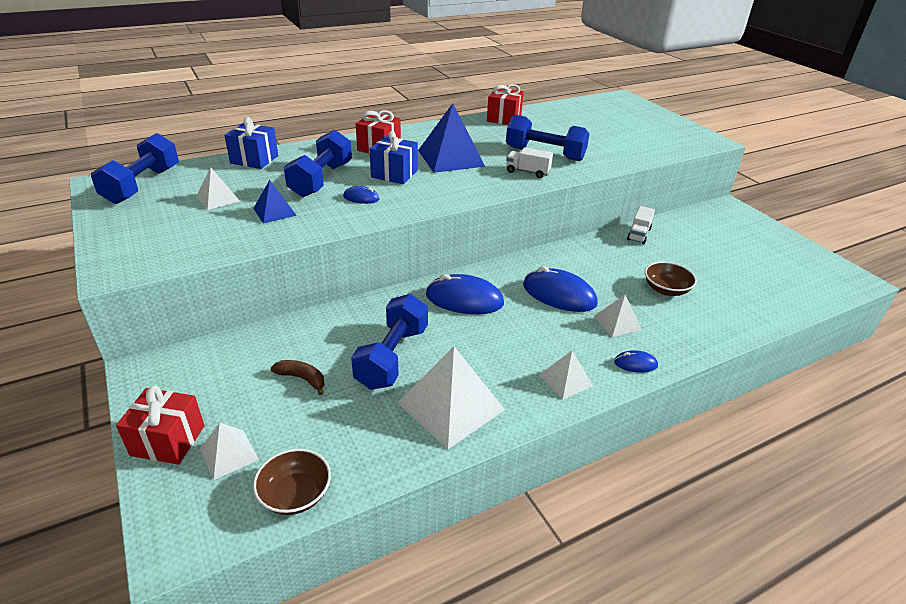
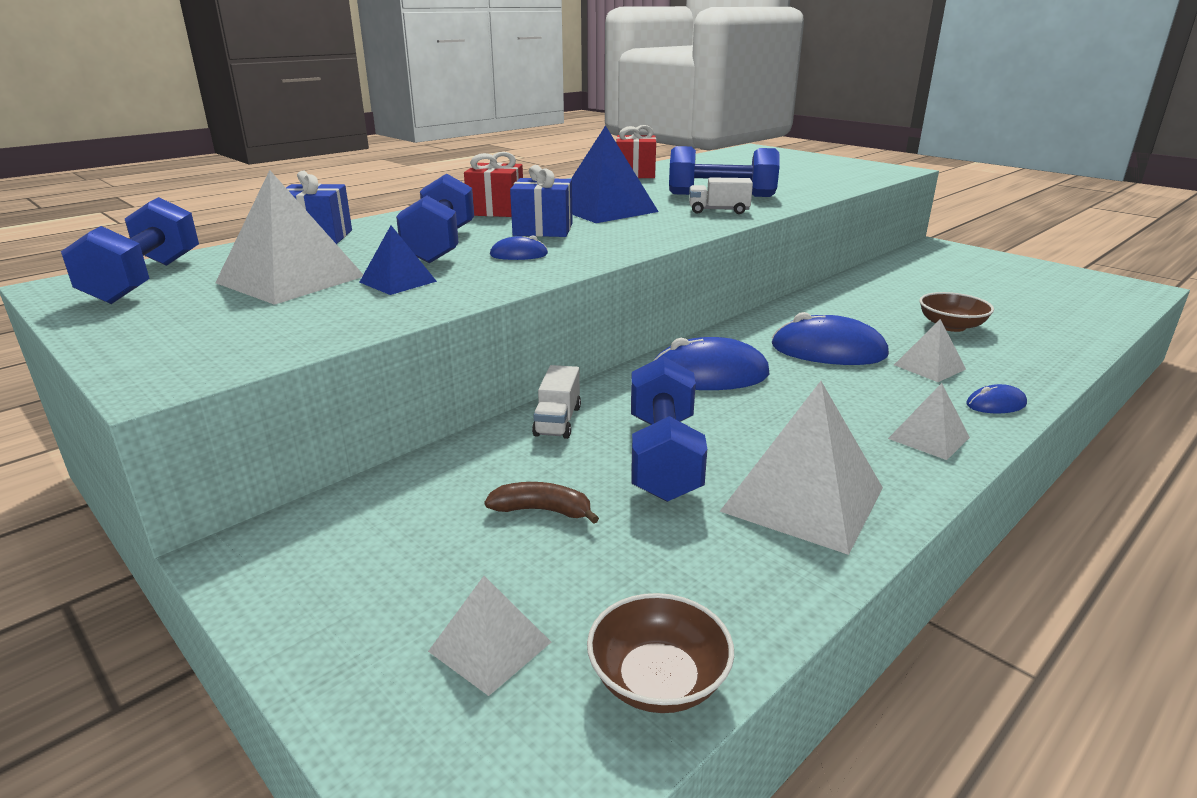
camera: 15 degrees left, 10 degrees down
red gift [116,386,205,465] -> none
white pyramid [196,168,239,210] -> white pyramid [215,170,363,305], size x1.88
white truck [627,206,655,244] -> white truck moved to [532,365,581,439]

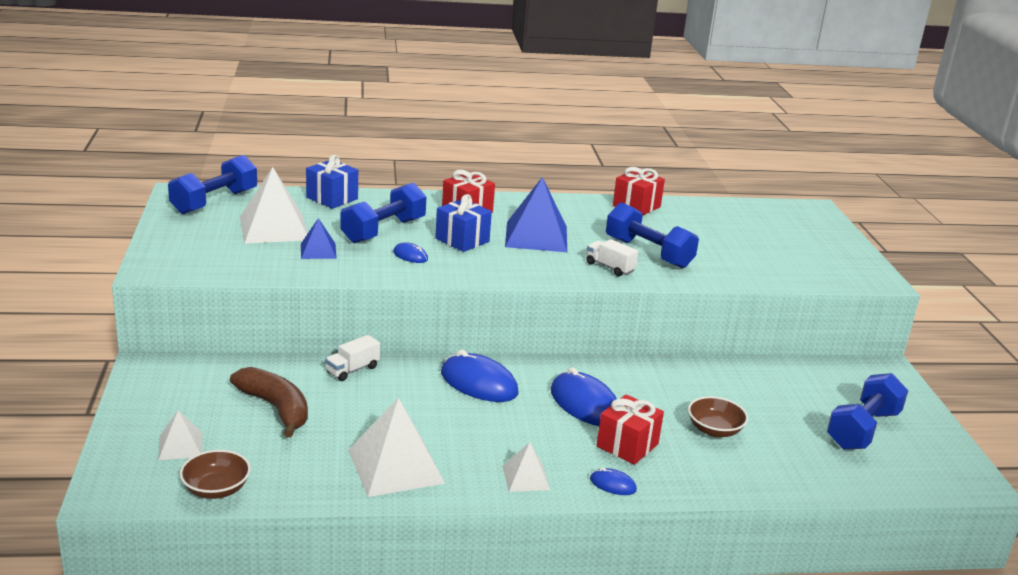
camera: 35 degrees right, 0 degrees up
brown banana [484,482,599,524] -> brown banana [230,367,308,438], size x1.84
blue dumbbell [631,356,707,502] -> blue dumbbell moved to [827,373,908,450]
white pyramid [894,319,966,382] -> red gift [597,394,664,465]

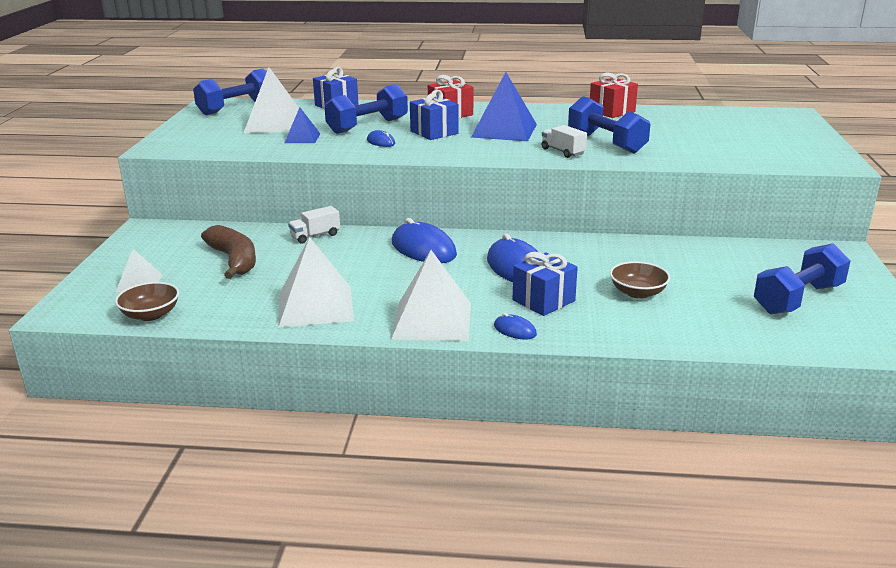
camera: 15 degrees right, 0 degrees up
white pyramid [502,442,550,492] -> white pyramid [391,250,471,341], size x1.88
red gift [597,394,664,465] -> blue gift [513,252,578,316]

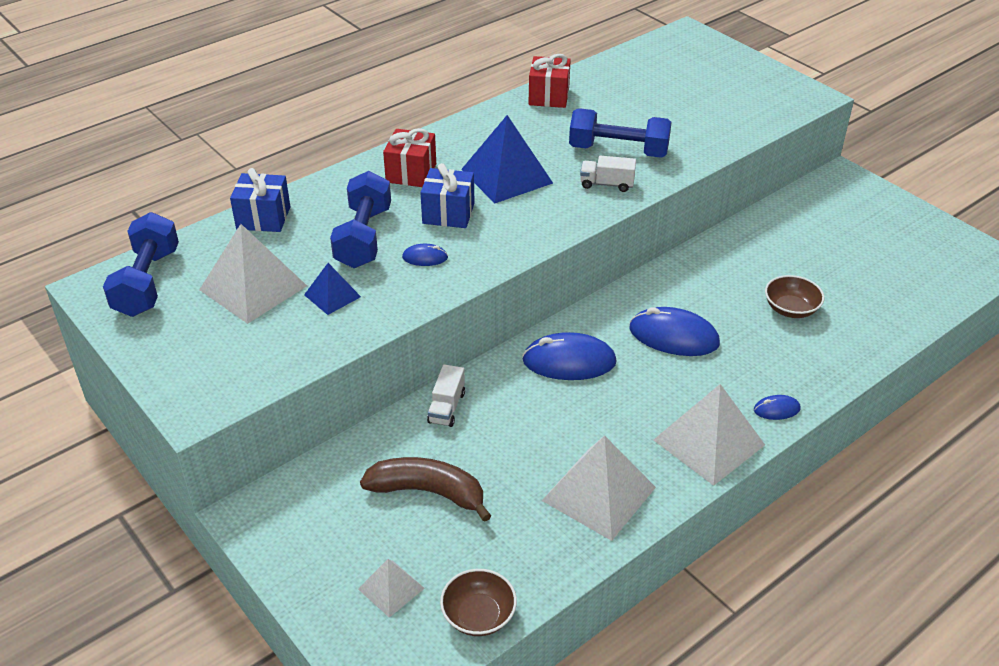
camera: 45 degrees left, 15 degrees up
blue gift [513,252,578,316] -> none
blue dumbbell [754,243,851,314] -> none

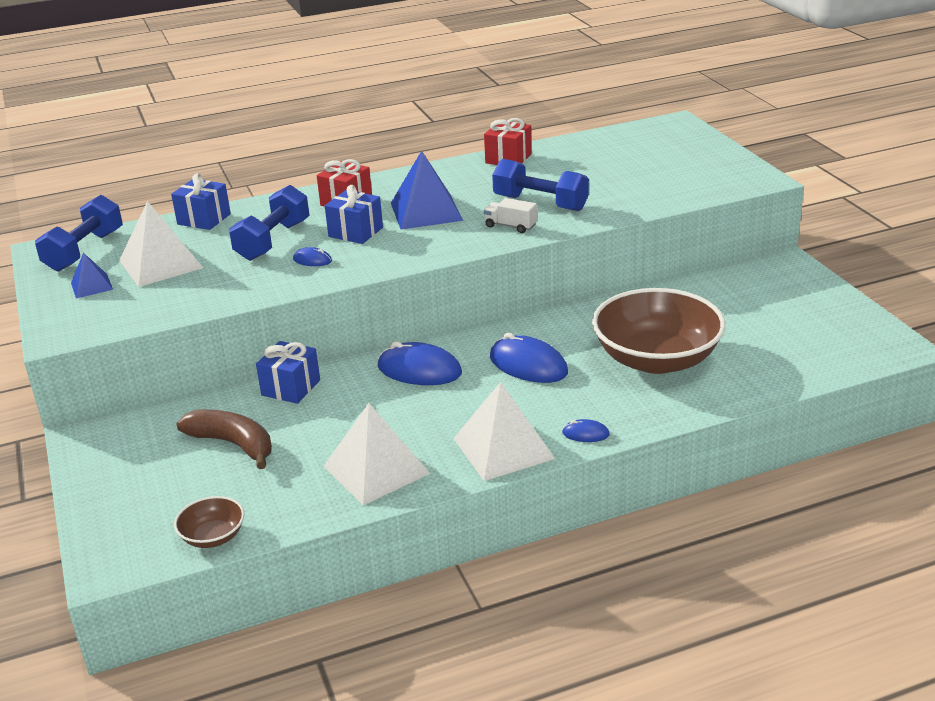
camera: 20 degrees right, 10 degrees down
blue pyramid [304,263,361,315] -> blue pyramid moved to [71,253,113,298]
white pyramid [358,559,425,618] -> none
white truck [427,364,465,427] -> blue gift [256,341,320,404]
brown bowl [765,275,824,318] -> brown bowl [592,288,726,374], size x2.24

